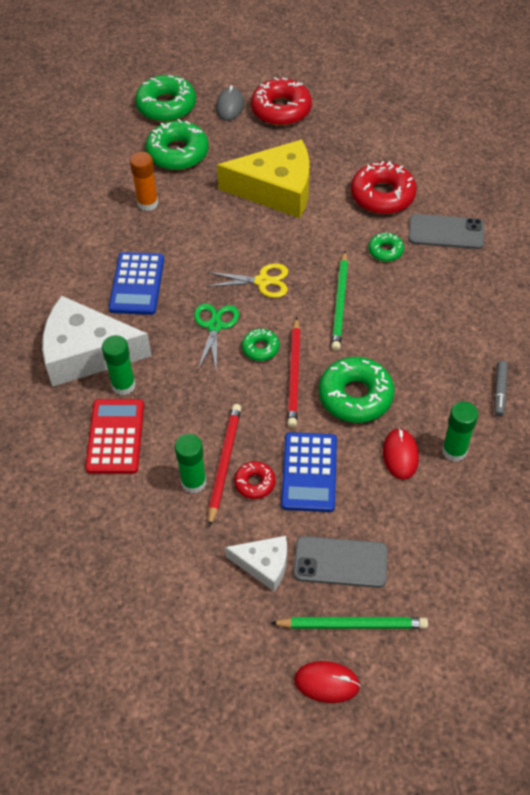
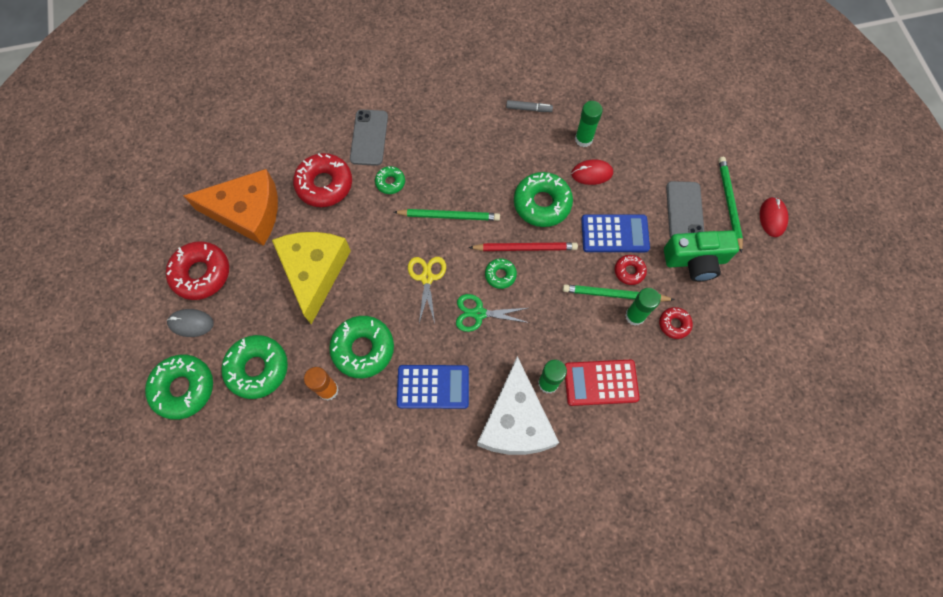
camera: 95 degrees left, 15 degrees up
red pencil [208,404,241,527] -> green pencil [563,284,675,302]
white cheese [225,536,287,592] -> green camera [664,230,739,281]
none -> orange cheese [183,169,278,246]
none -> green donut [329,316,394,378]
none -> red donut [659,307,693,339]

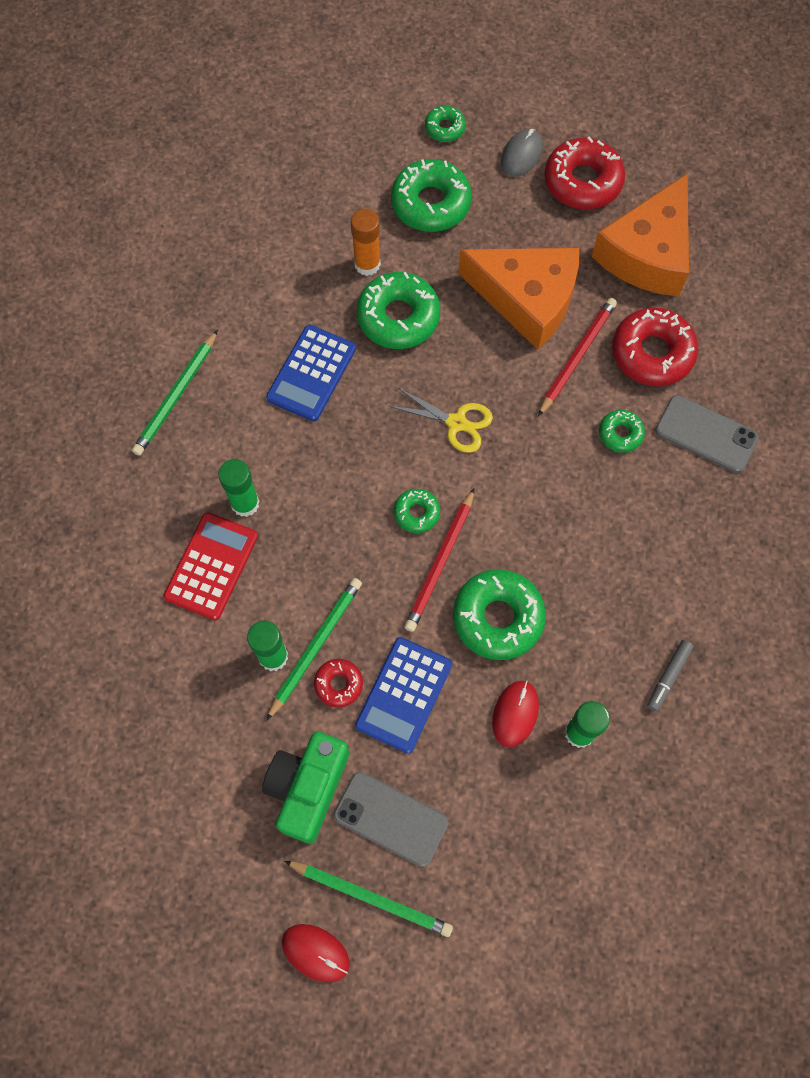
camera: 115 degrees right, 0 degrees up
green donut [145,355,213,420] -> green donut [425,106,466,142], size x0.52
yellow cheese [272,232,351,324] -> orange cheese [458,248,579,349]
green pencil [394,209,500,221] -> green pencil moved to [132,330,218,456]
green scissors [456,294,529,332] -> none
white cheese [477,356,559,455] -> none
red donut [659,307,693,339] -> none
none -> red pencil [538,298,617,416]

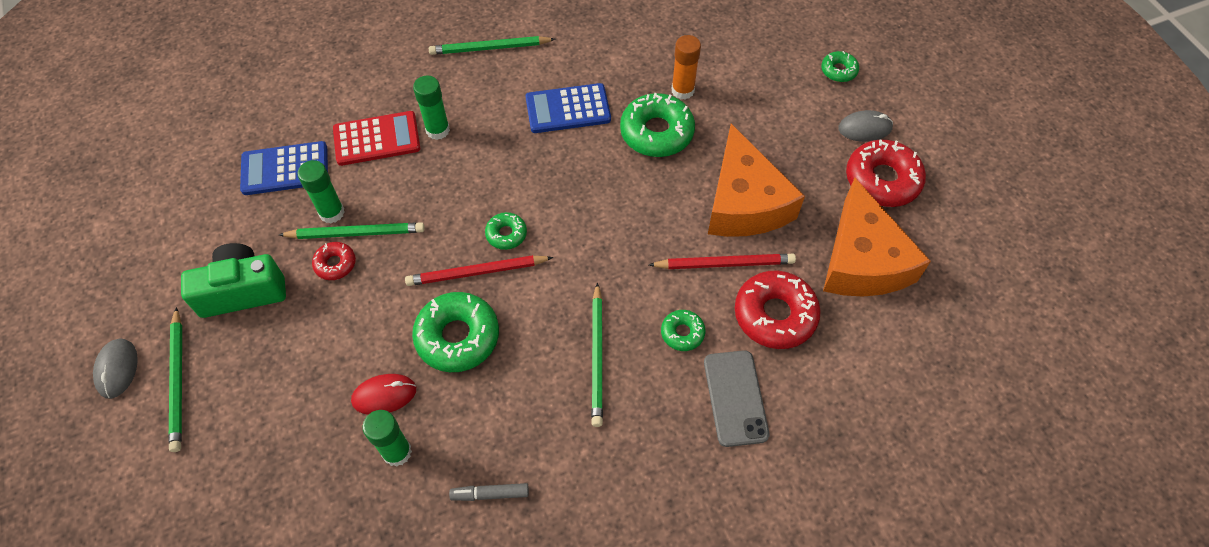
camera: 55 degrees right, 10 degrees down
red mouse [282,924,350,983] -> grey mouse [93,338,138,399]
grey phone [333,772,448,867] -> none
blue calculator [355,637,452,754] -> blue calculator moved to [240,141,328,195]
yellow scissors [389,387,493,453] -> none
green donut [391,159,472,232] -> none
orange cheese [592,173,689,296] -> orange cheese turned 90 degrees counterclockwise [823,178,931,297]
none -> green pencil [591,282,603,427]

